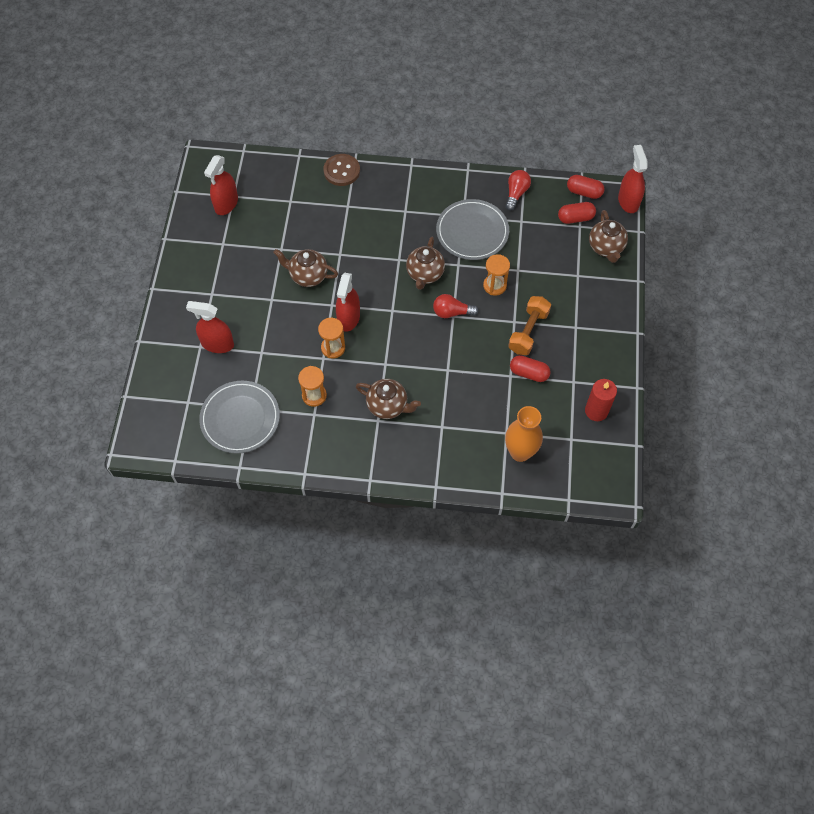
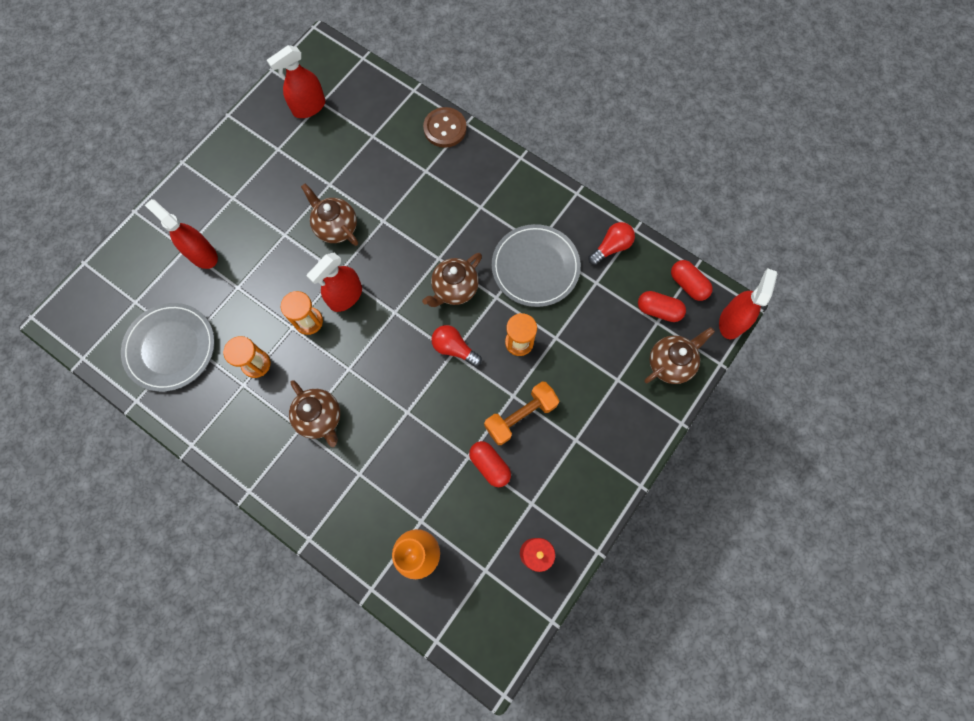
camera: 30 degrees right, 10 degrees up
brown teapot [589,210,628,263] -> brown teapot turned 150 degrees counterclockwise [644,327,715,384]

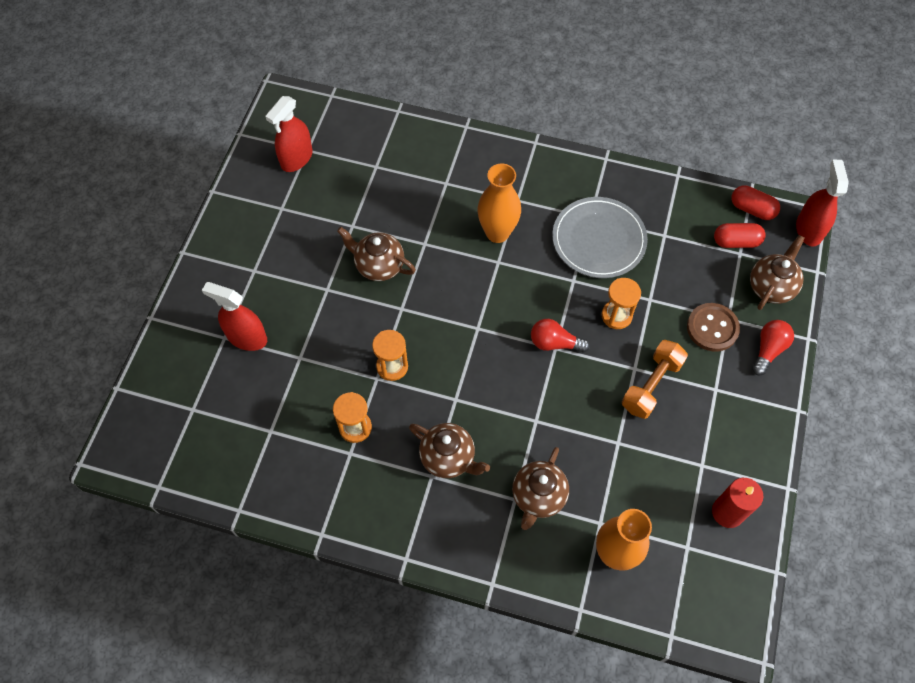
camera: 20 degrees left, 10 degrees down
grey plate [121,303,215,392] -> none
red spray bottle [307,253,362,312] -> none
brown teapot [422,253,482,307] -> brown teapot moved to [512,447,569,530]
brown button [423,107,467,148] -> brown button moved to [687,303,740,352]
red capsule [469,441,511,487] -> none
red light bulb [588,222,635,265] -> red light bulb moved to [752,320,794,376]
none -> orange vase [477,163,521,243]

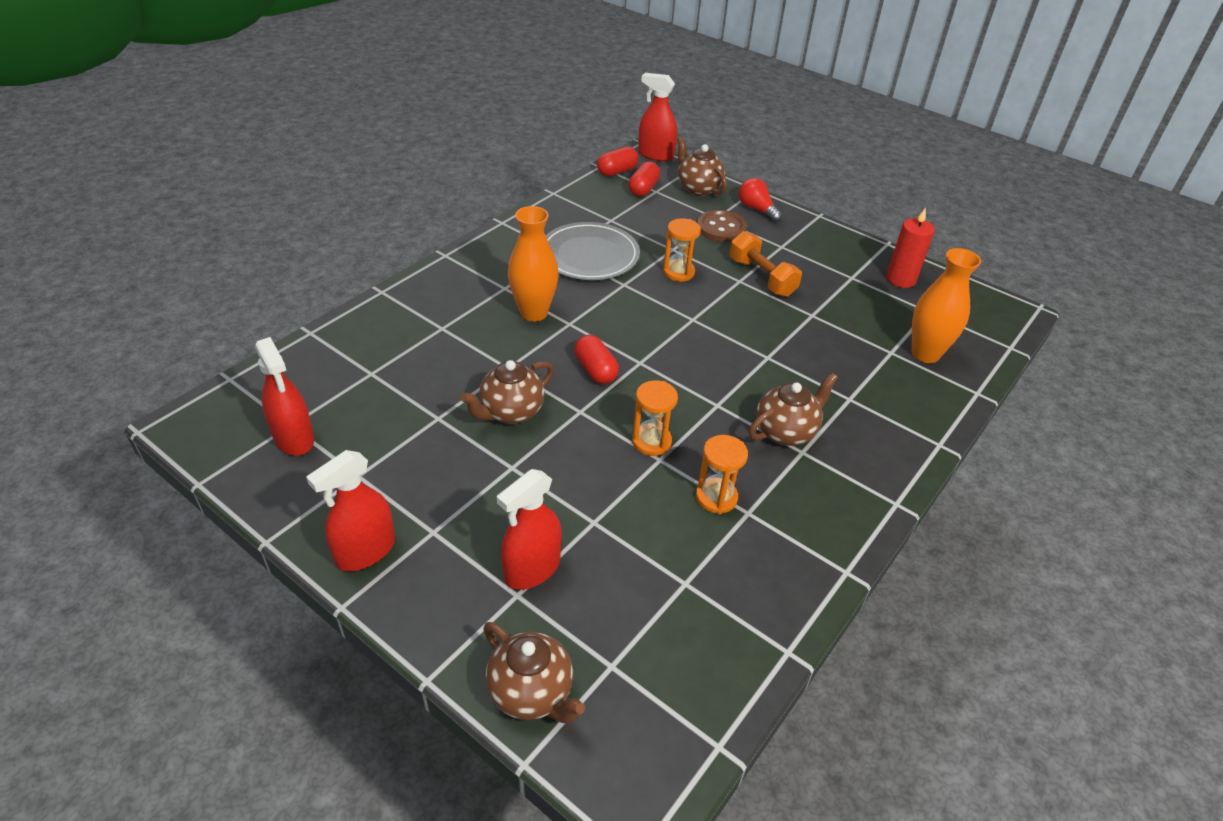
camera: 70 degrees left, 20 degrees down
brown teapot [512,447,569,530] -> brown teapot moved to [483,622,585,723]
red light bulb [531,319,590,353] -> none
none -> red spray bottle [306,450,395,571]
none -> red capsule [574,335,619,384]

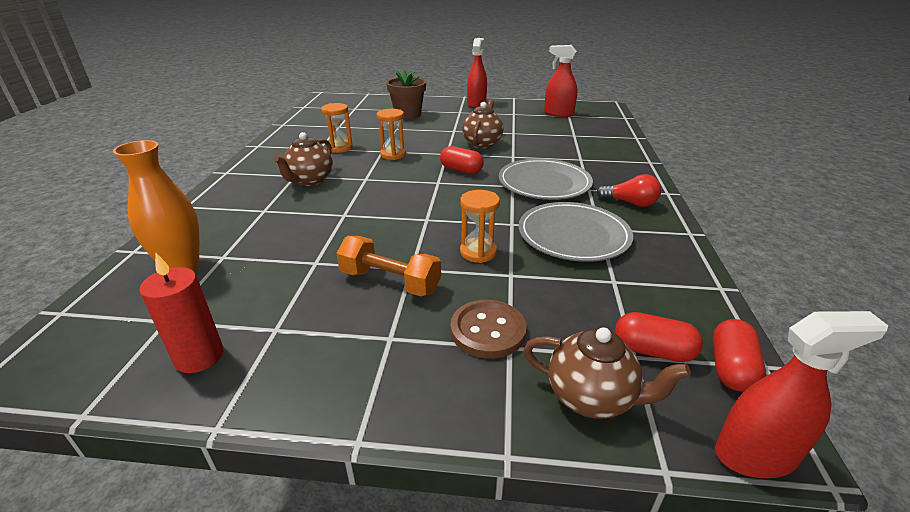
camera: 150 degrees right, 10 degrees down
brown teapot [483,622,585,723] -> none
red spray bottle [497,469,562,590] -> brown flower pot [386,69,426,119]
orange vase [508,206,559,322] -> grey plate [499,158,593,200]
red capsule [629,161,660,196] -> red capsule turned 60 degrees counterclockwise [615,312,703,362]
red light bulb [739,178,782,222] -> red light bulb moved to [596,174,661,207]

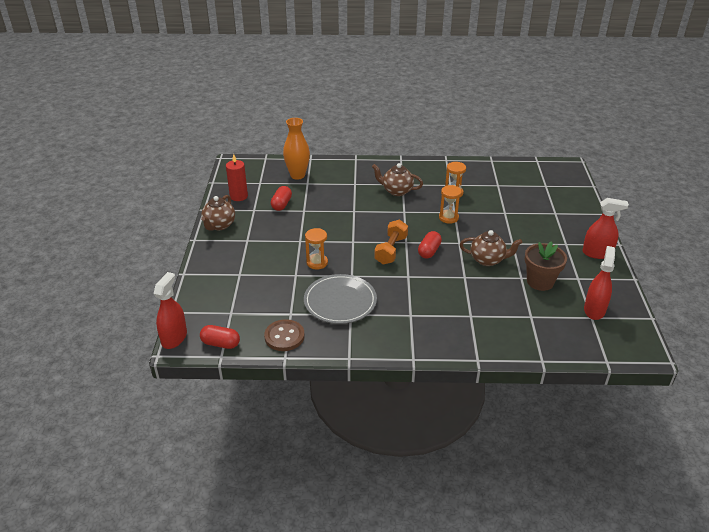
camera: 85 degrees right, 5 degrees up
orange dumbbell [337,236,441,296] -> orange dumbbell moved to [374,220,408,265]
brown flower pot [386,69,426,119] -> brown flower pot moved to [525,241,567,291]
brown button [451,300,527,359] -> brown button moved to [264,319,305,351]
grey plate [499,158,593,200] -> none
brown teapot [524,327,691,419] -> brown teapot moved to [201,195,235,231]
red light bulb [596,174,661,207] -> none
red capsule [615,312,703,362] -> red capsule moved to [271,186,292,211]
red spray bottle [715,311,888,479] -> red spray bottle turned 150 degrees counterclockwise [154,272,187,349]

